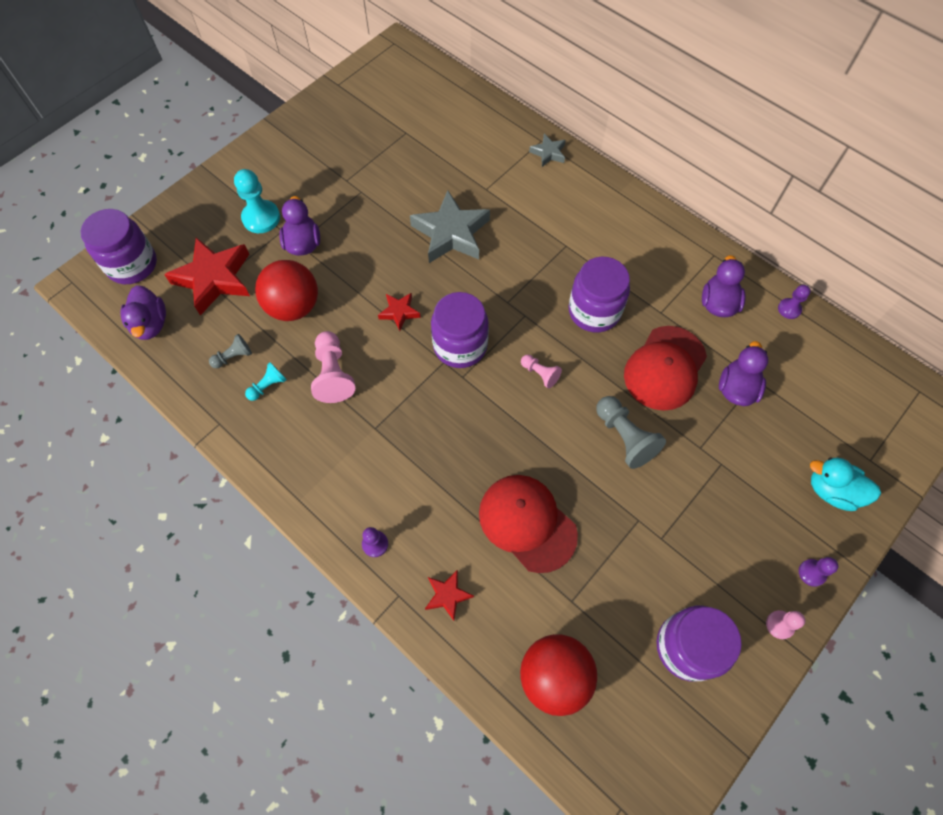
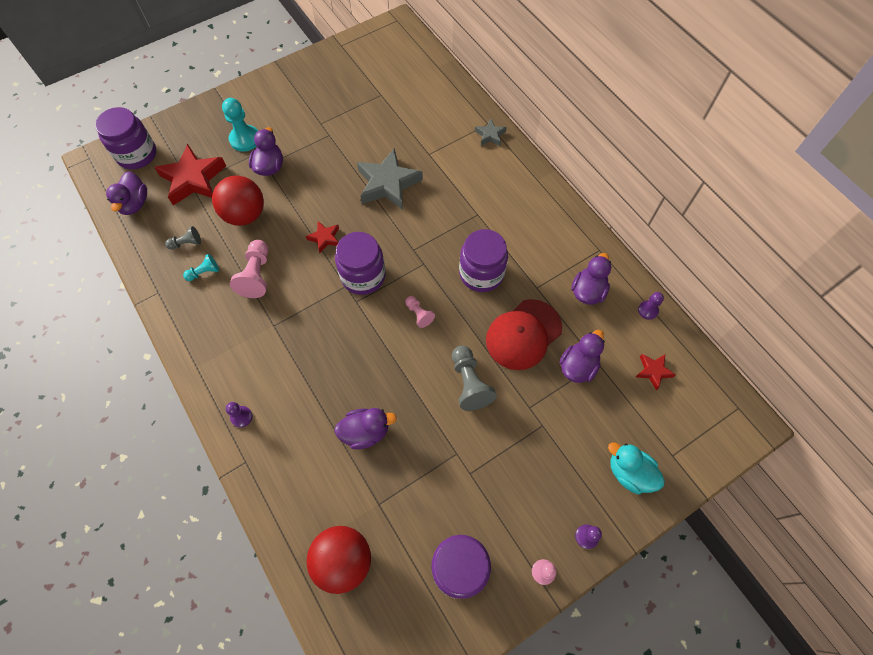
camera: 15 degrees right, 0 degrees up
red star [425,569,474,621] -> red star moved to [636,354,676,390]
red cap [479,475,578,573] -> purple duck [334,408,397,449]

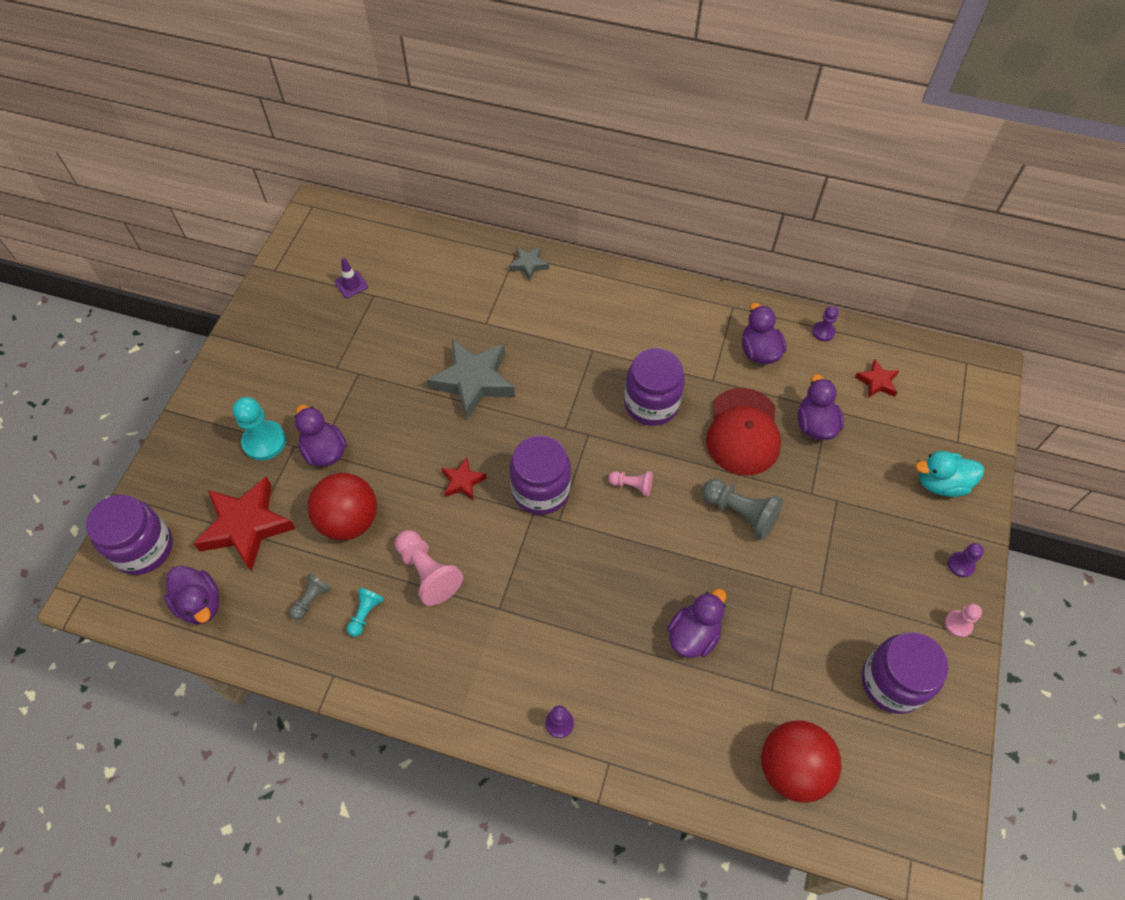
camera: 40 degrees left, 5 degrees down
none -> purple traffic cone [335,257,368,298]

